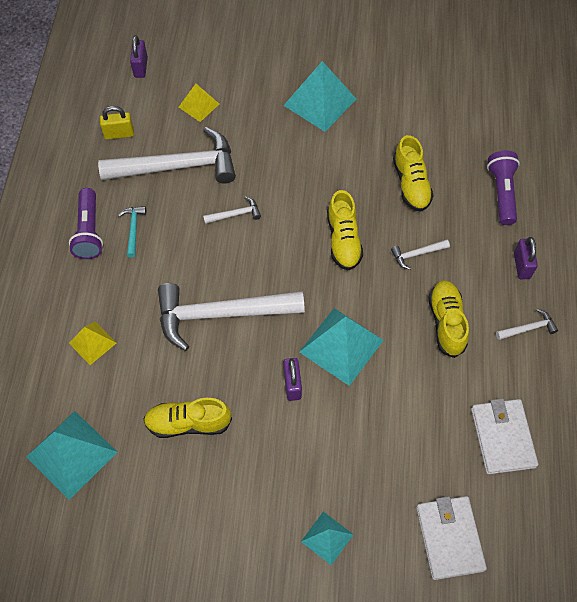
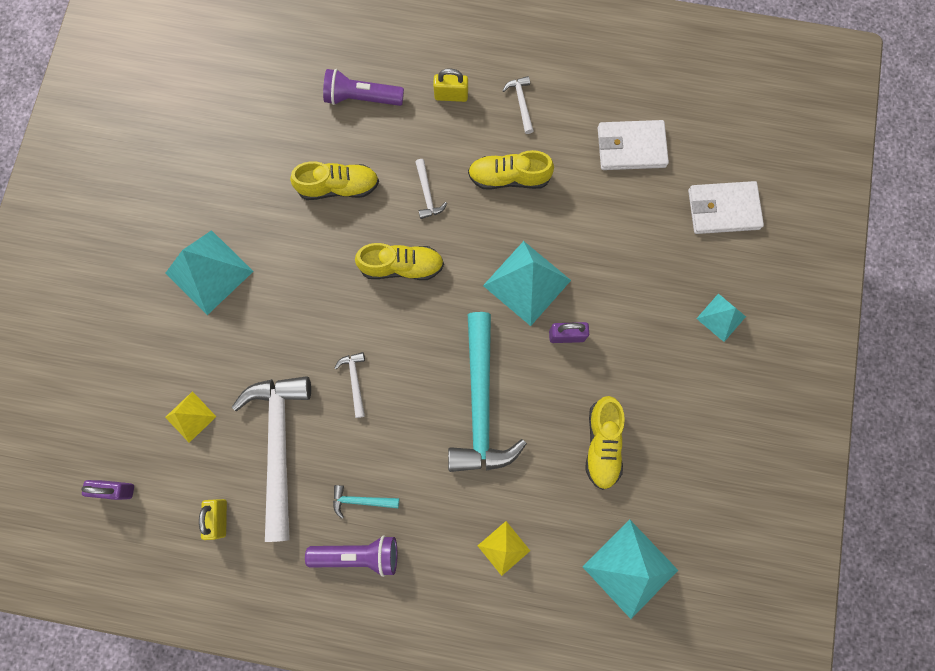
camera: 85 degrees left, 15 degrees up
white hammer [158,283,305,351] -> turquoise hammer [448,312,527,472]
purple padlock [514,237,538,279] -> yellow padlock [433,68,468,102]

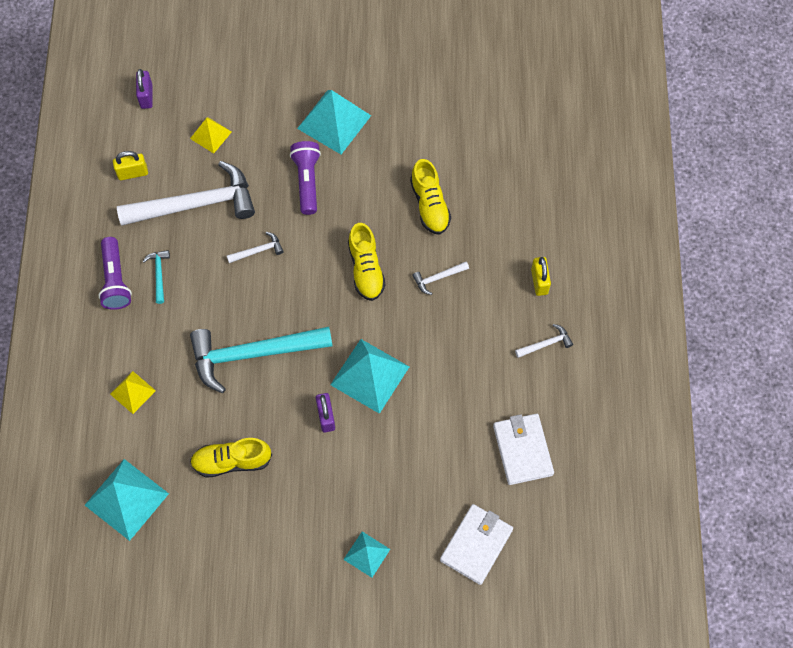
camera: 80 degrees right, 10 degrees down
purple flashlight [323,69,404,106] -> purple flashlight moved to [290,141,321,215]
yellow shoe [468,150,554,190] -> none
white wallet [688,181,764,234] -> white wallet turned 45 degrees clockwise [440,504,513,585]

